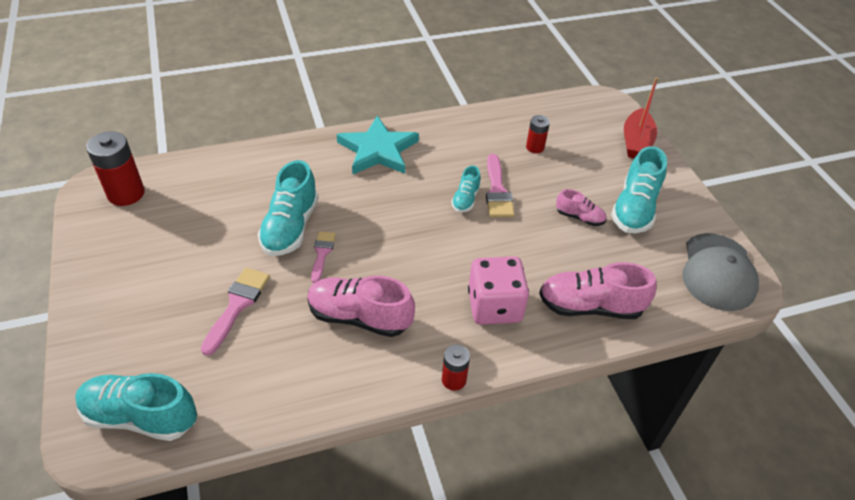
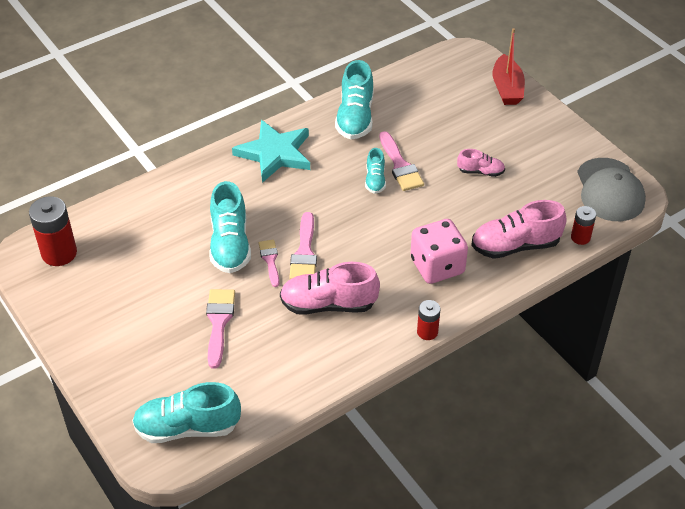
camera: 15 degrees left, 0 degrees up
red battery [526,115,550,153] -> red battery moved to [571,206,596,245]
turquoise shoe [611,146,667,233] -> turquoise shoe moved to [335,60,373,140]
none -> pink brush [289,212,317,279]

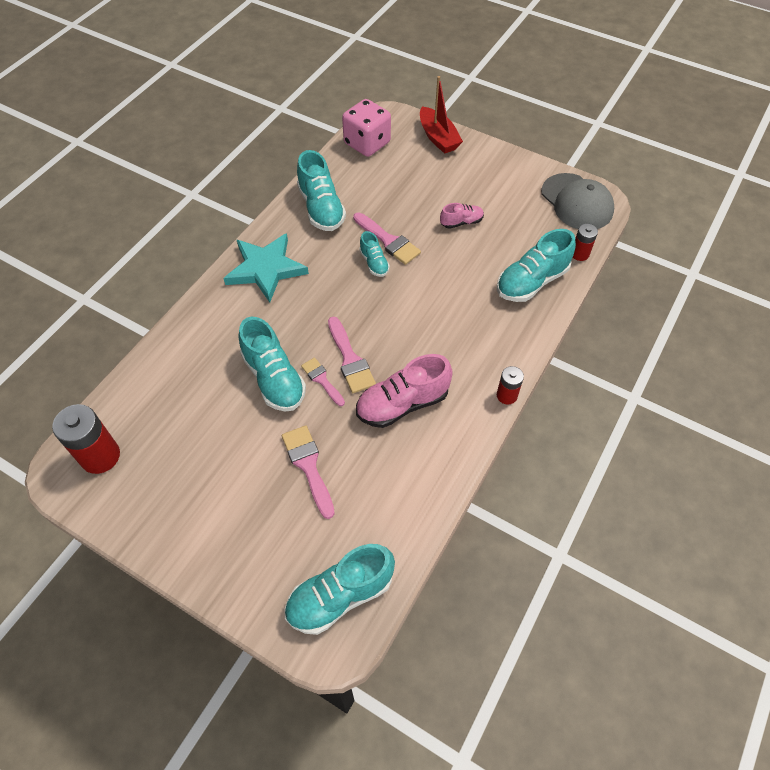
camera: 25 degrees left, 10 degrees up
pink dice [410,219,468,284] -> pink dice moved to [342,99,391,157]
pink shoe [471,200,567,259] -> turquoise shoe [497,229,576,302]

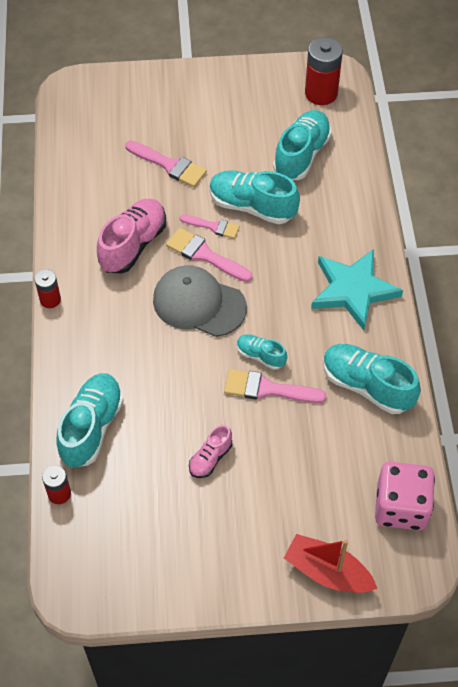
camera: 145 degrees right, 0 degrees up
turquoise shoe [285,544,395,635] -> turquoise shoe moved to [273,110,332,180]
grey cap [541,173,614,229] -> grey cap moved to [153,266,247,337]

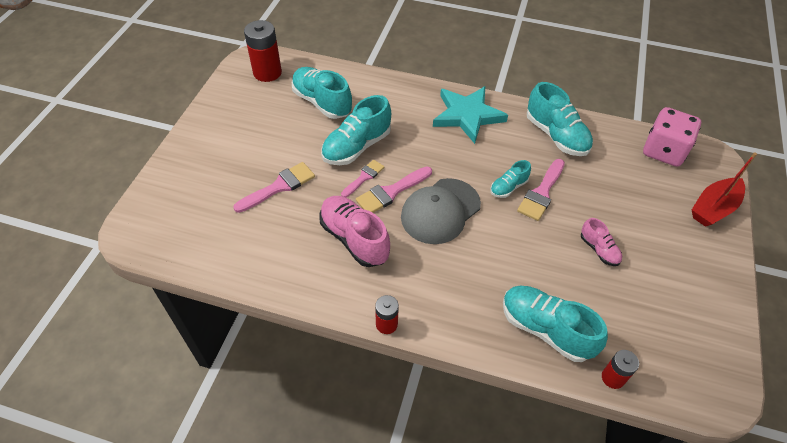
camera: 70 degrees left, 5 degrees down
turquoise shoe [323,344,421,414] -> turquoise shoe turned 90 degrees counterclockwise [527,82,593,156]

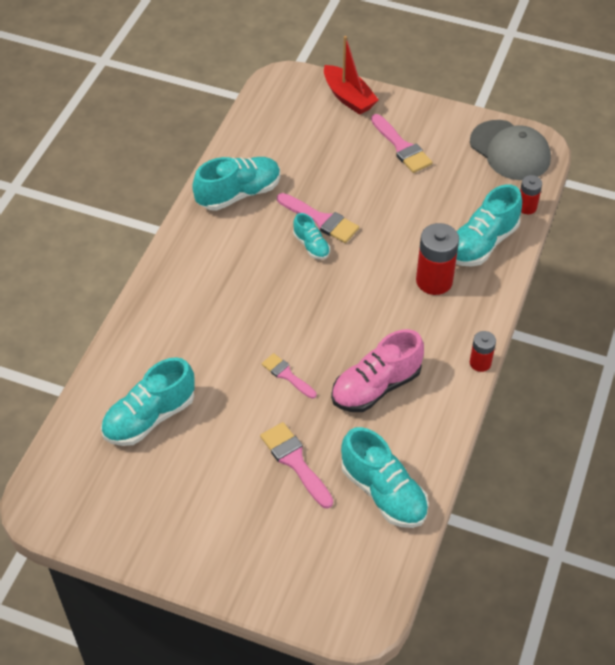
camera: 85 degrees left, 0 degrees up
red battery [244,20,282,82] -> red battery moved to [416,223,459,295]
turquoise shoe [321,95,391,165] -> turquoise shoe moved to [341,427,429,528]
pink brush [356,166,432,213] -> pink brush moved to [371,114,433,173]
grey cap [401,178,481,244] -> grey cap moved to [470,120,551,180]
turquoise star [433,86,508,144] -> none
pink shoe [581,218,622,266] -> none
pink dice [643,107,701,167] -> none

